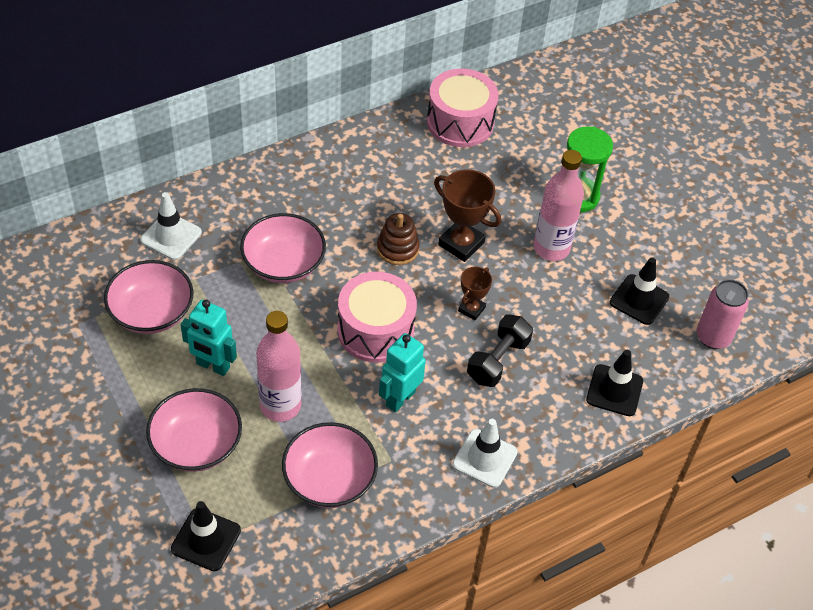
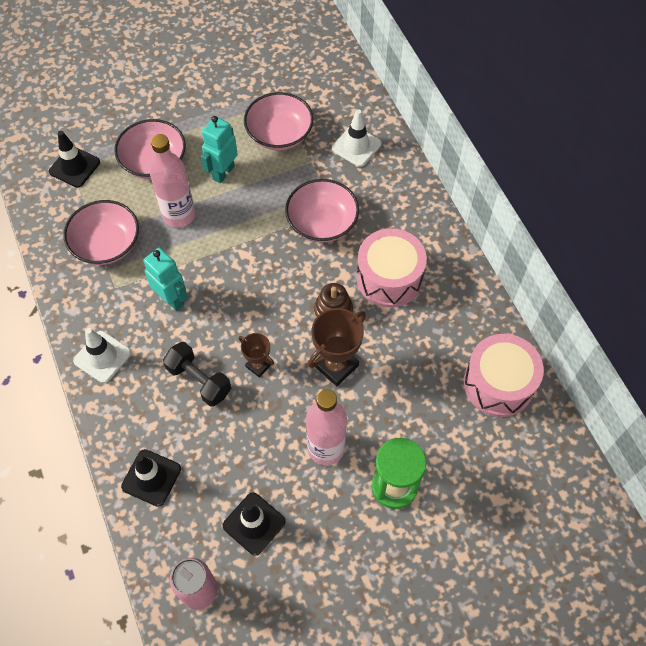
camera: 100 degrees right, 10 degrees up
pink drum [338,272,417,363] -> pink drum moved to [356,228,427,308]

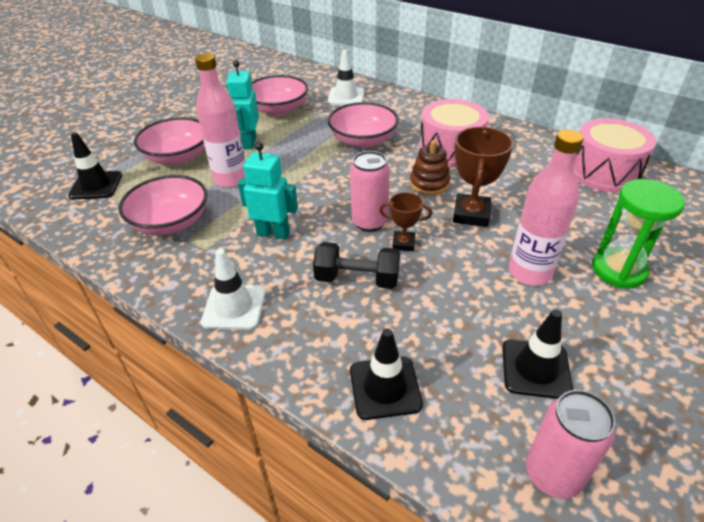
camera: 30 degrees left, 20 degrees down
none -> pink can [350,151,390,232]

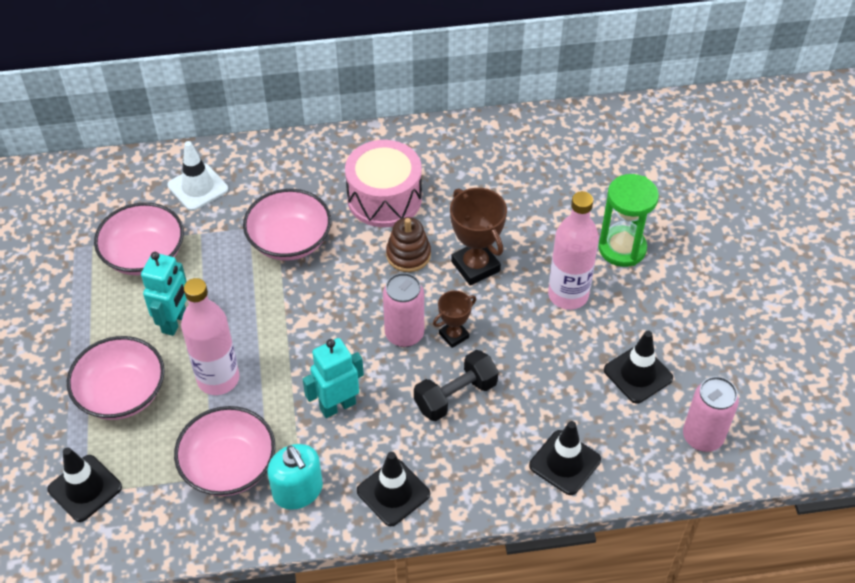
camera: 45 degrees left, 10 degrees up
white traffic cone [201,249,266,330] -> black traffic cone [357,452,430,526]
turquoise robot [227,60,259,149] -> turquoise robot turned 120 degrees counterclockwise [141,252,187,336]
pink drum [574,118,656,192] -> none
none -> turquoise soap dispenser [267,444,323,510]

